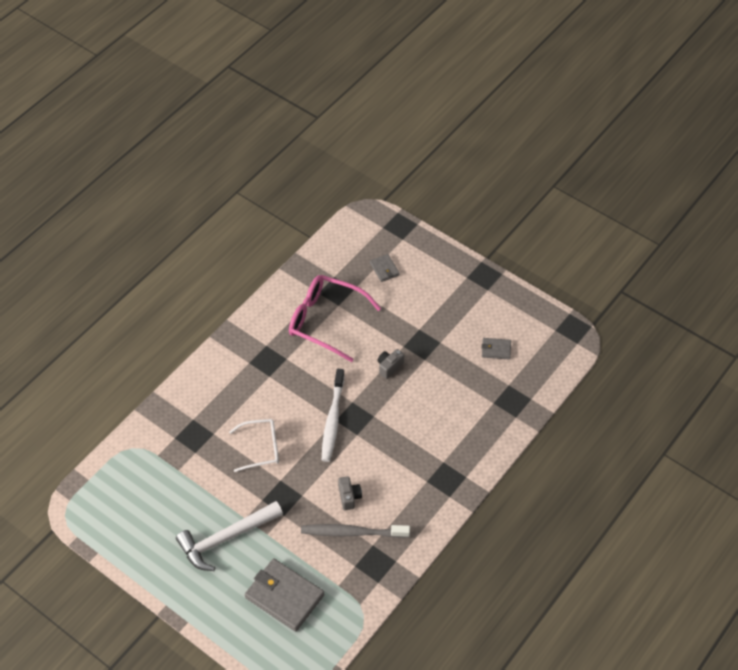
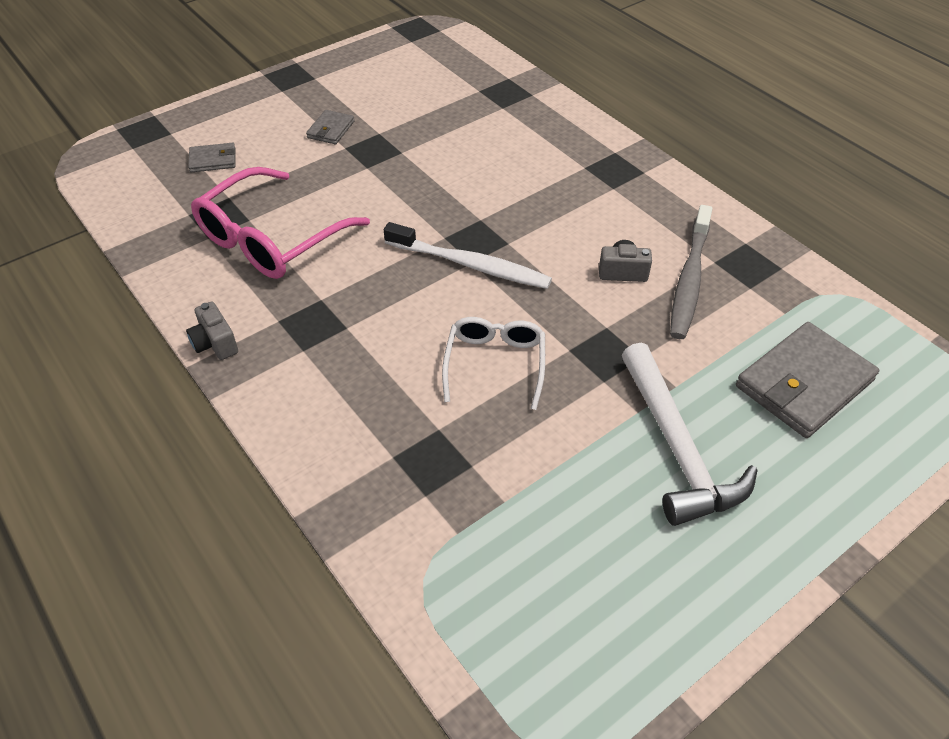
camera: 75 degrees left, 5 degrees down
grey camera [377,349,404,379] -> grey camera moved to [186,301,238,360]
grey wallet [482,338,511,359] -> grey wallet moved to [306,110,354,144]

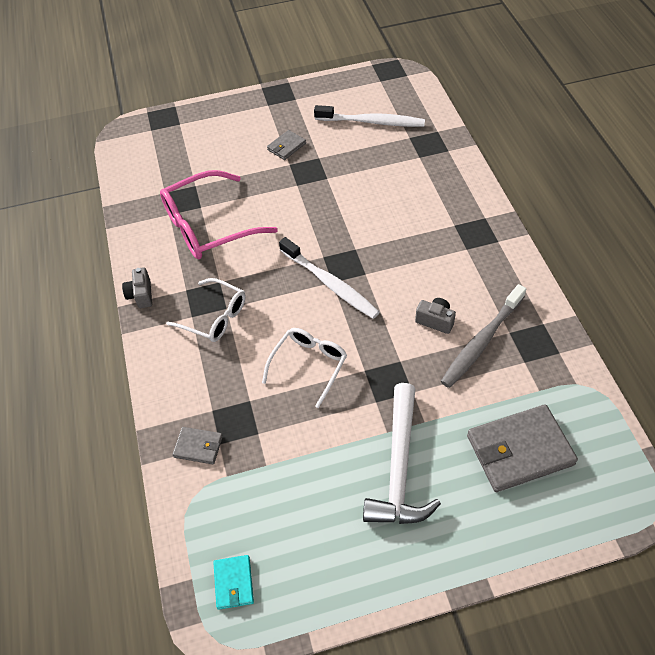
camera: 25 degrees right, 5 degrees up
grey wallet [188,143,235,172] -> grey wallet moved to [172,427,223,464]
none -> white glasses [166,278,246,342]
none -> turquoise wallet [213,555,254,610]
none -> white toothbrush [314,105,425,127]

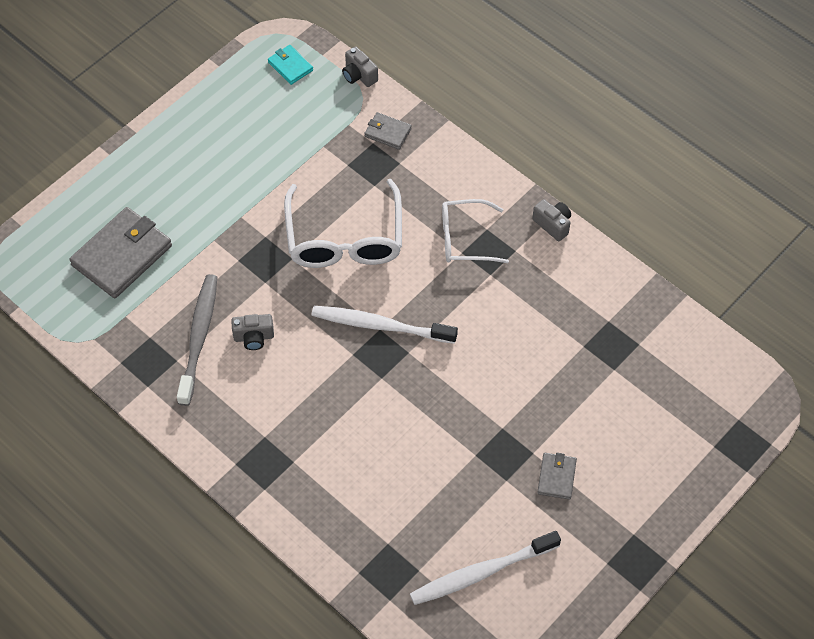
camera: 145 degrees right, 5 degrees up
pink glasses [160,170,278,259] -> none
grey wallet [172,427,223,464] -> grey wallet turned 45 degrees clockwise [364,112,412,150]
white glasses [262,328,347,408] -> white glasses [284,179,402,268], size x1.61
white hammer [363,383,441,524] -> none
none -> grey camera [342,46,378,87]

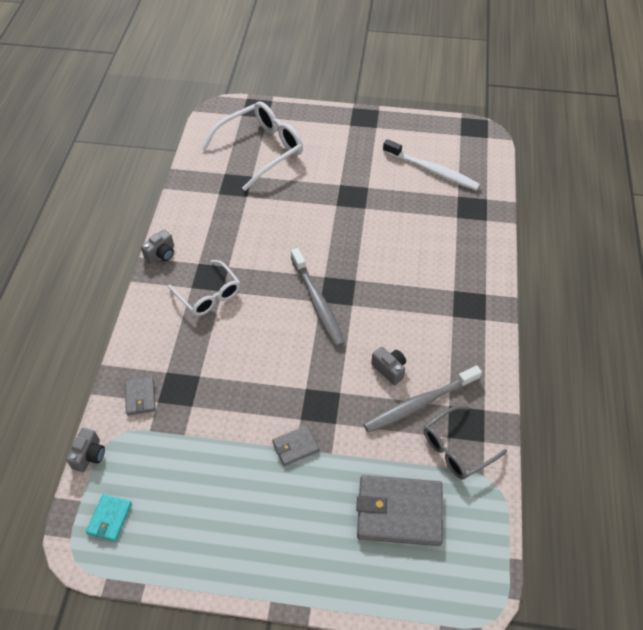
camera: 125 degrees left, 5 degrees down
white glasses [284,179,402,268] -> white glasses moved to [201,101,303,191]
white toothbrush [311,306,458,344] -> grey toothbrush [291,248,345,347]
grey camera [532,199,571,241] -> grey camera turned 150 degrees counterclockwise [141,230,174,264]
grey wallet [537,453,577,500] -> grey wallet moved to [272,425,319,466]
none -> grey glasses [424,406,507,480]

